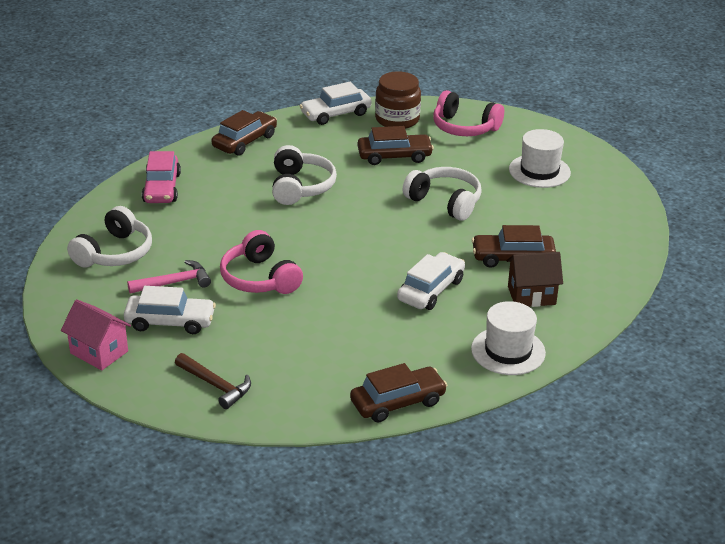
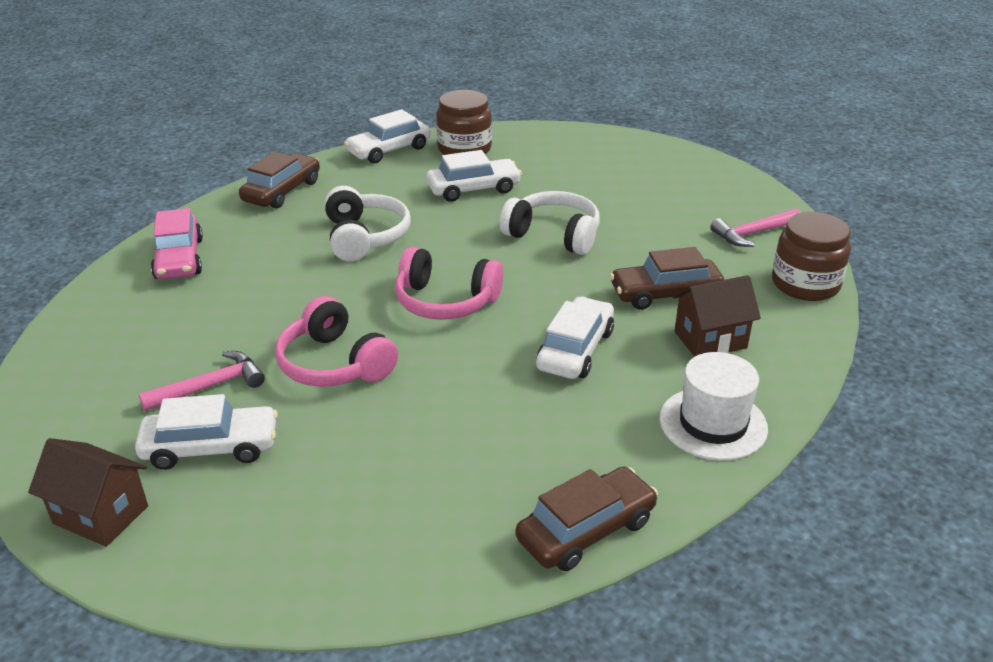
camera: 10 degrees left, 0 degrees up
pink house [61,299,131,370] -> brown house [28,438,148,547]
white headphones [67,206,152,268] -> none
brown hammer [175,353,251,409] -> none
brown car [357,126,434,165] -> white car [426,150,522,202]
pink headphones [433,90,504,136] -> pink headphones moved to [395,247,504,320]
white hat [509,129,571,188] -> none
none -> pink hammer [710,208,801,247]
none -> brown jar [772,212,851,301]

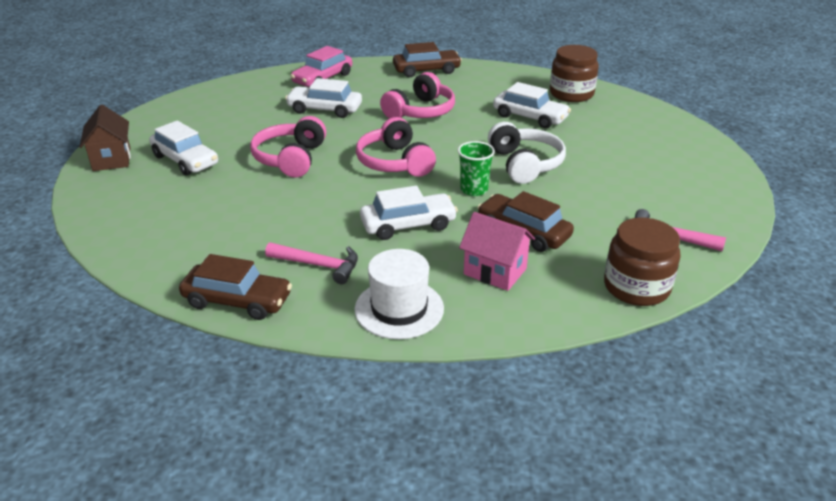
camera: 50 degrees right, 0 degrees up
pink hammer [139,351,265,411] -> pink hammer moved to [265,242,358,284]
white headphones [325,186,410,261] -> pink headphones [380,72,455,118]
white car [344,109,431,164] -> white car moved to [285,78,362,118]
brown house [673,275,761,357] -> pink house [459,212,535,291]
none -> green cup [458,141,495,196]

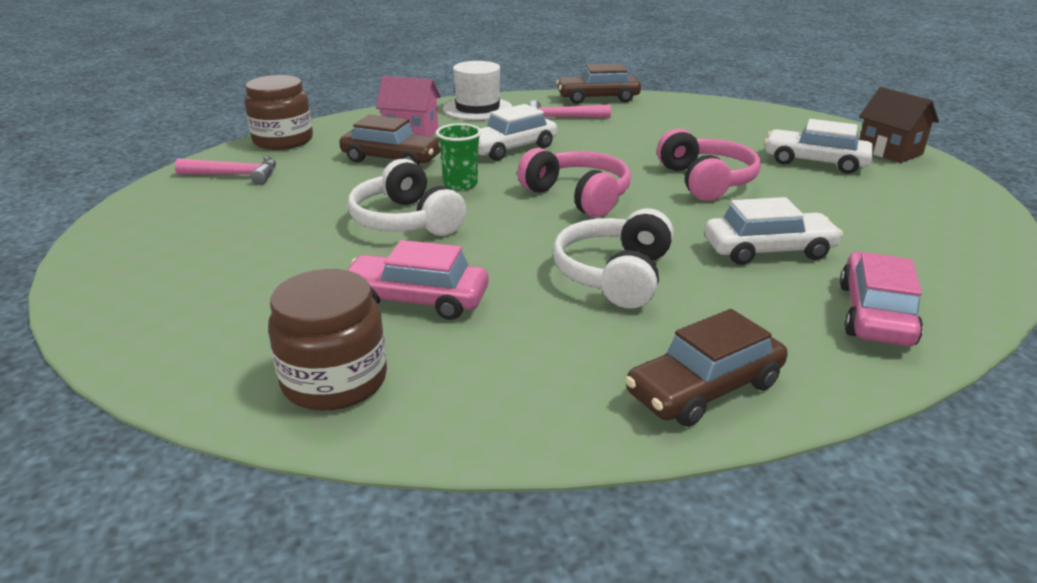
camera: 160 degrees right, 5 degrees down
pink headphones [380,72,455,118] -> white headphones [553,208,674,309]
white car [493,82,571,129] -> pink car [347,240,488,320]

